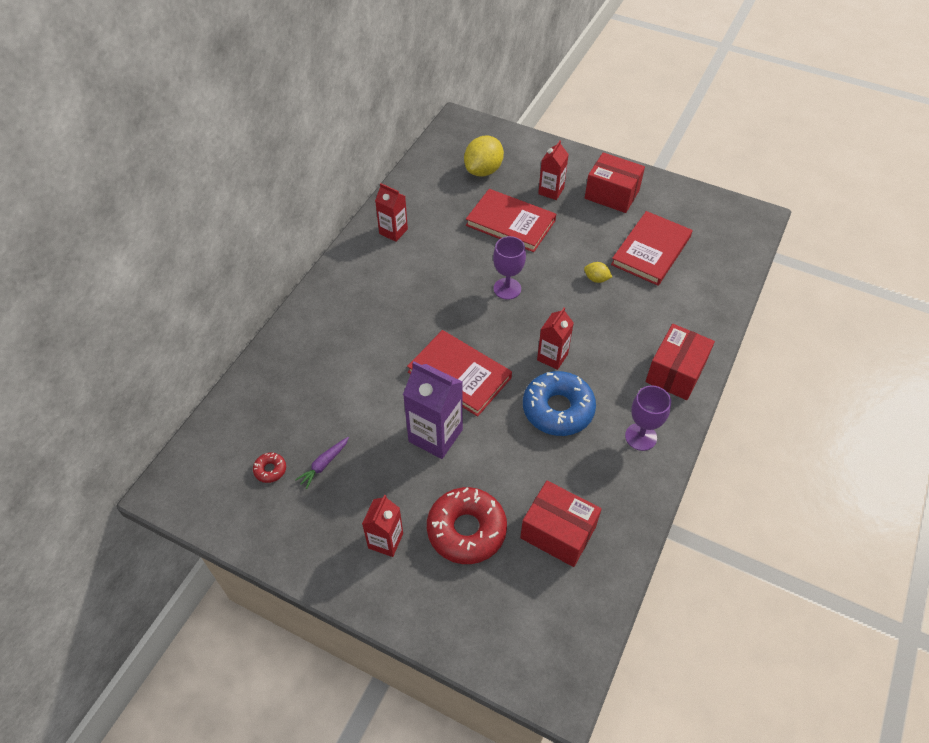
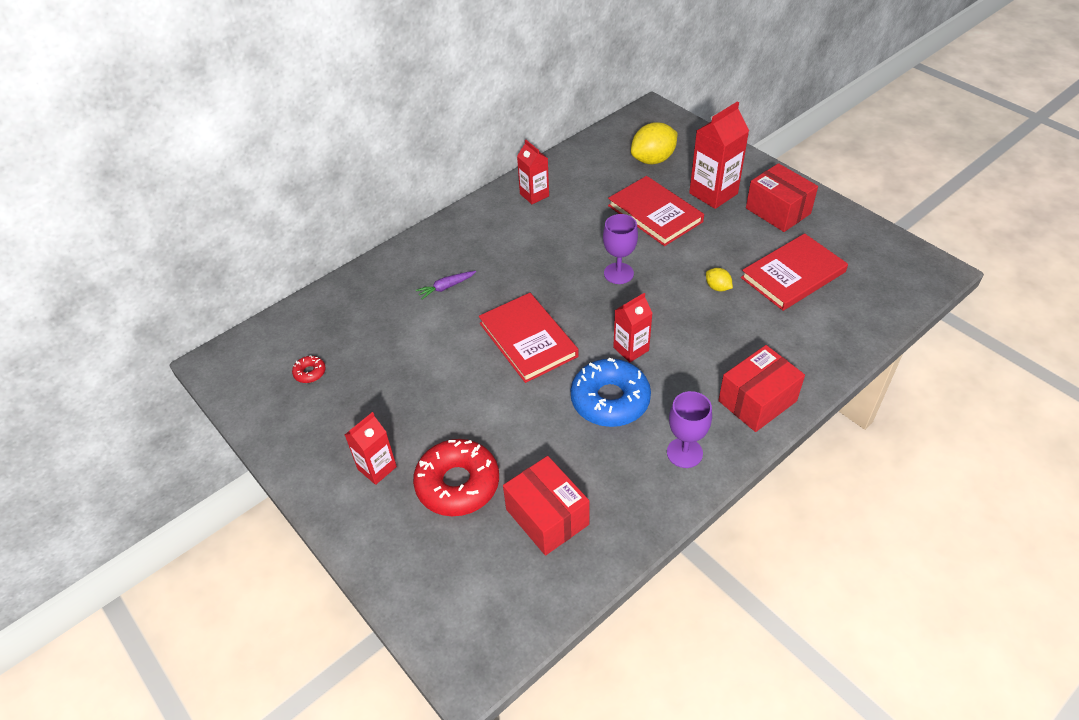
camera: 25 degrees right, 5 degrees down
purple carrot [295,437,349,489] -> purple carrot moved to [416,271,476,300]
purple carton [403,361,463,459] -> none
red carton [538,140,569,200] -> red carton [689,101,749,209], size x1.59

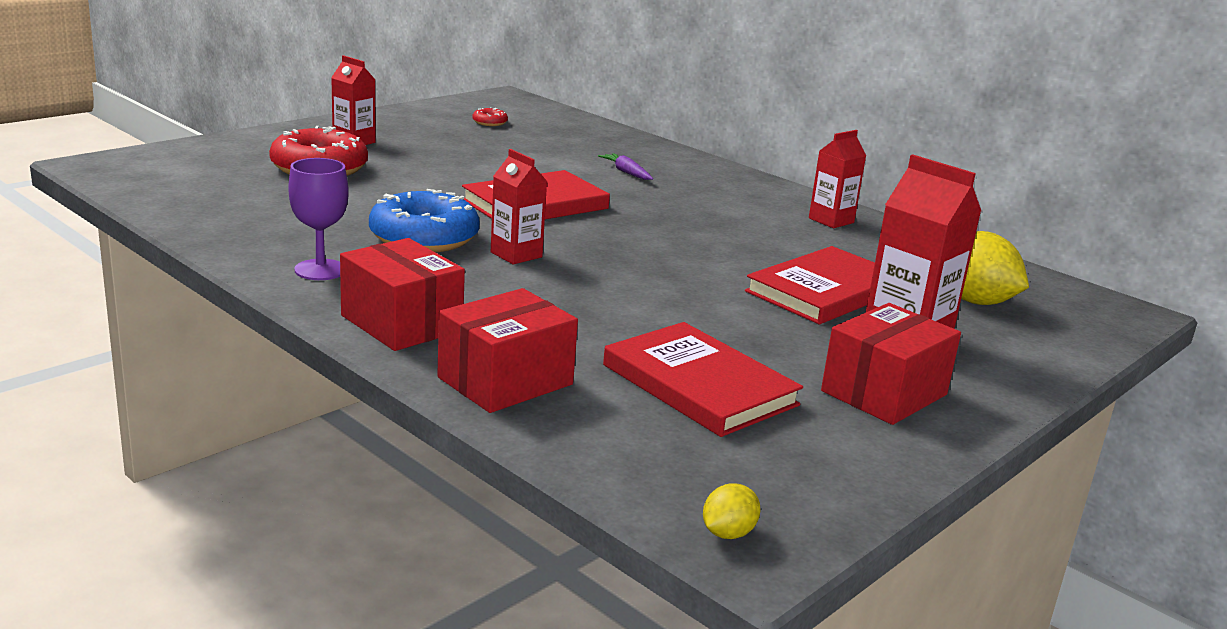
camera: 80 degrees right, 25 degrees down
red box [503,456,590,556] -> red box moved to [437,288,578,413]
purple goblet [603,214,638,284] -> none
yellow lemon [706,268,733,292] -> yellow lemon moved to [703,483,761,539]

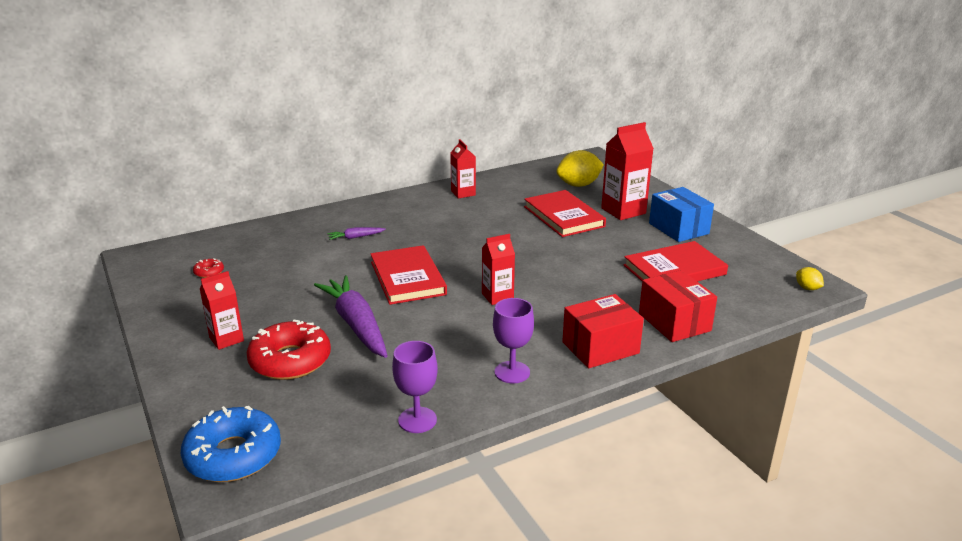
camera: 70 degrees left, 5 degrees up
blue donut [369,189,479,252] -> blue donut moved to [181,405,281,482]
red box [821,303,961,425] -> blue box [649,187,714,242]
none -> purple carrot [314,275,387,358]
none -> purple goblet [392,341,438,433]

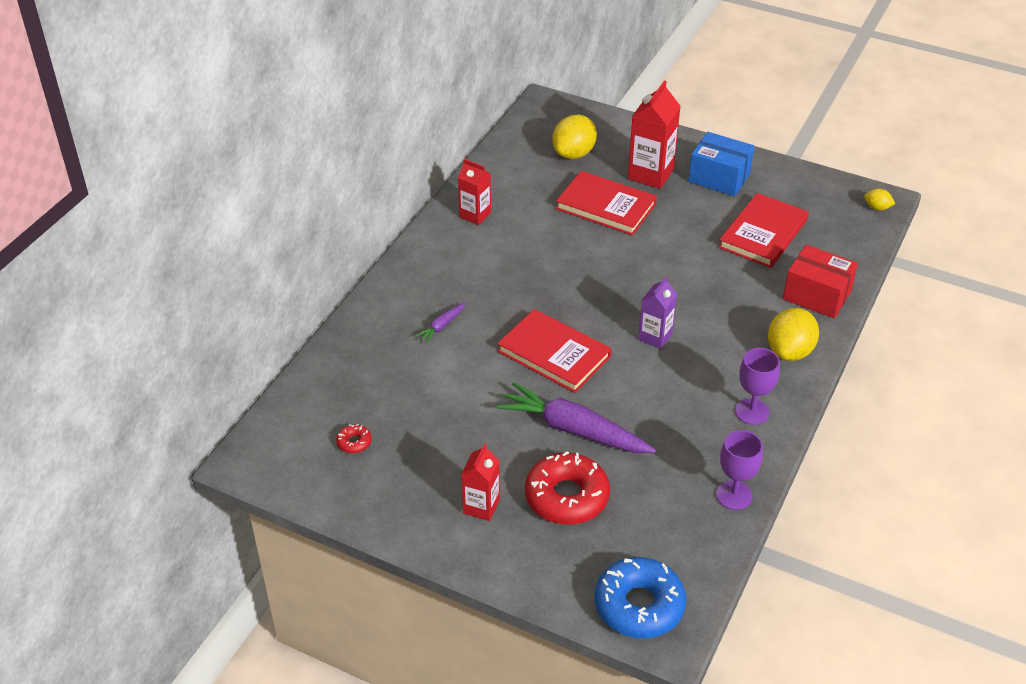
camera: 35 degrees left, 15 degrees up
red carton [482,234,515,305] -> purple carton [638,276,677,349]
red box [562,294,644,368] -> yellow lemon [768,308,819,361]

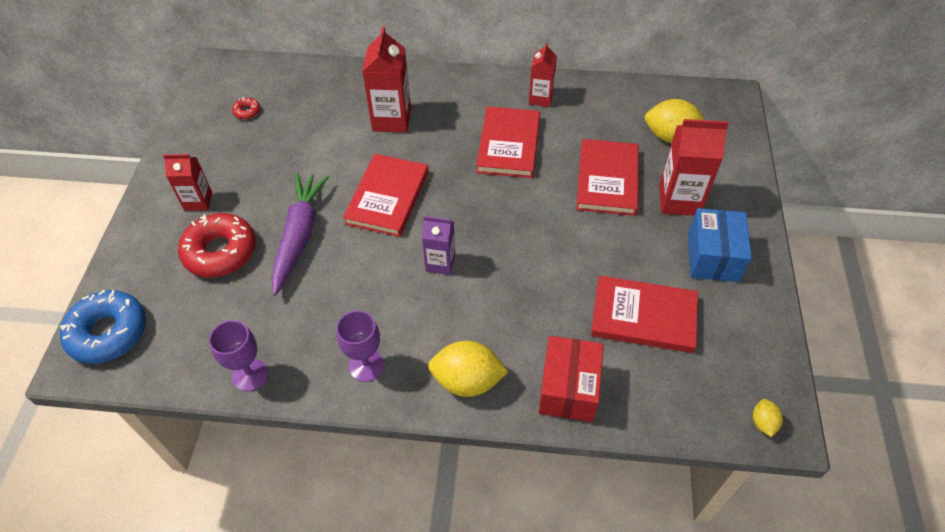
camera: 70 degrees right, 10 degrees up
purple carrot [415,302,465,343] -> red carton [362,26,411,133]
none -> red book [476,106,540,178]

